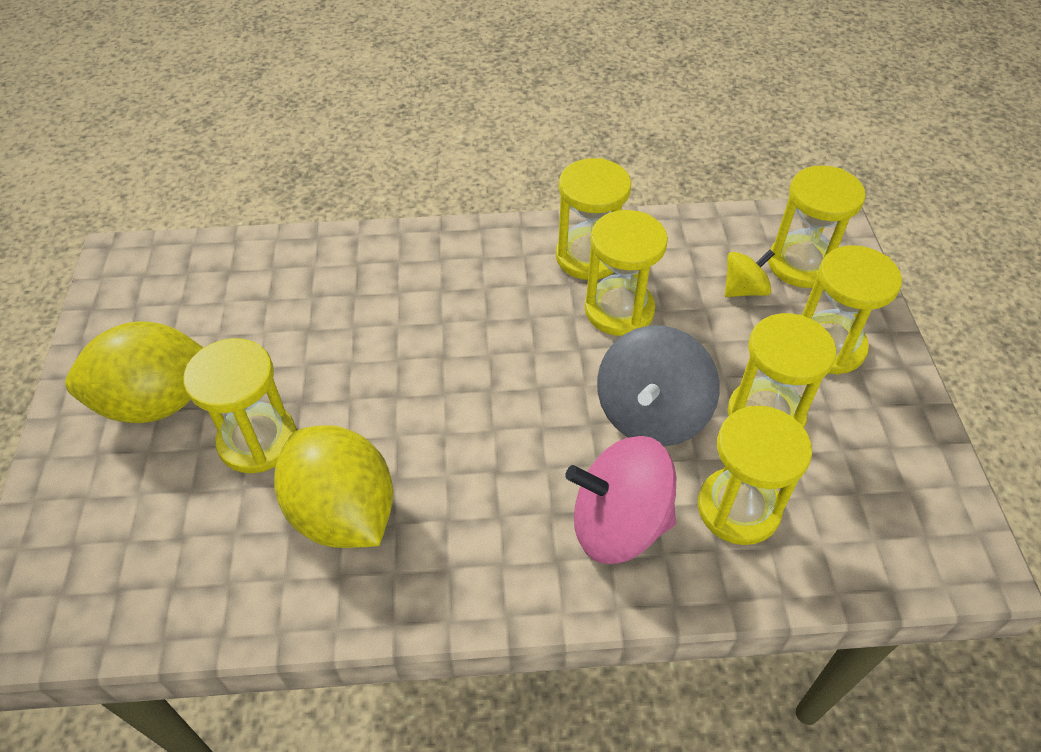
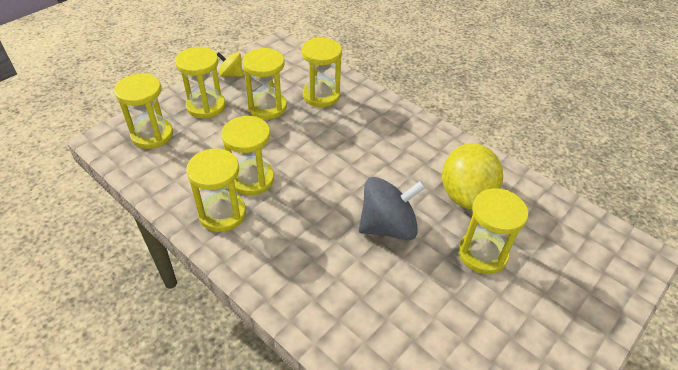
camera: 135 degrees left, 5 degrees down
yellow lemon [65,321,204,423] -> none
pink spinning top [565,436,676,564] -> none
grey spinning top [597,325,720,446] -> grey spinning top moved to [359,177,426,240]
yellow spinning top [725,250,774,297] -> yellow spinning top moved to [217,52,243,77]

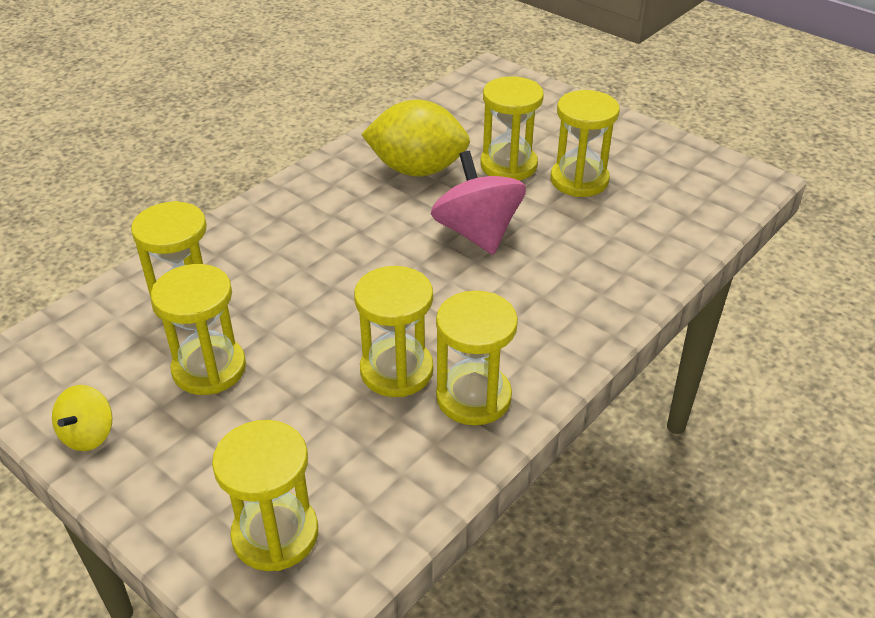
camera: 90 degrees left, 5 degrees down
yellow hourglass [175,47,225,118] -> yellow hourglass moved to [551,90,620,197]
grey spinning top [359,177,426,240] -> pink spinning top [431,151,526,255]

